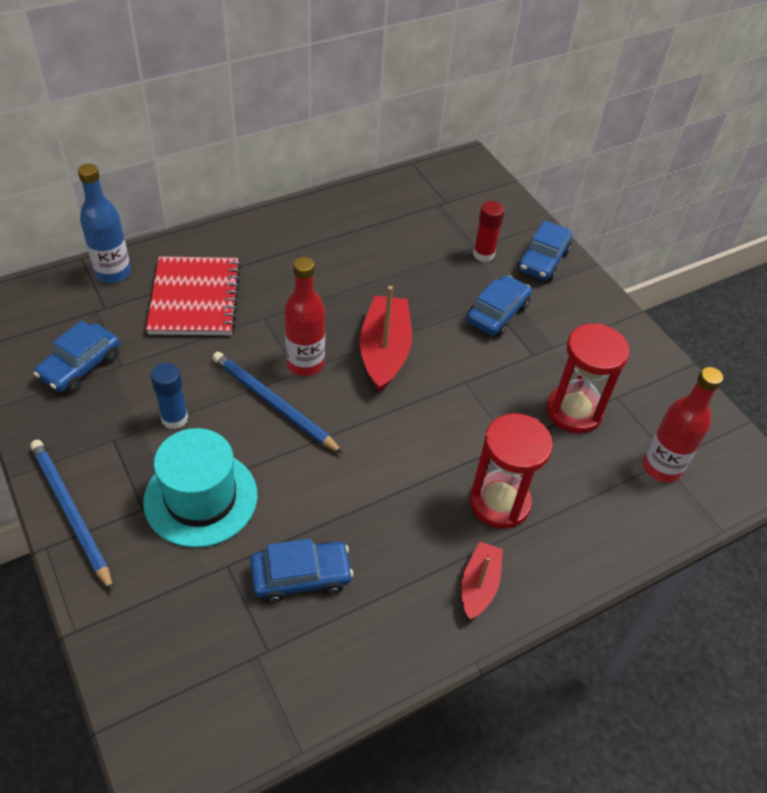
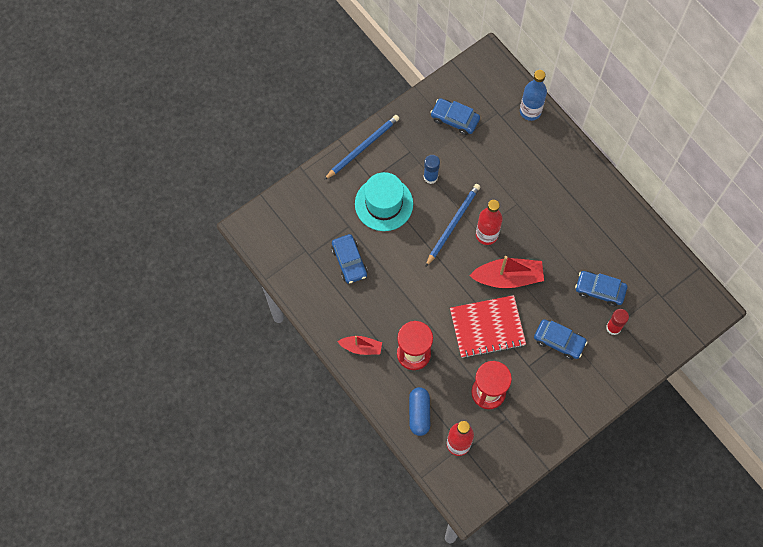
camera: 85 degrees right, 20 degrees up
red notebook [146,256,241,335] -> red notebook moved to [450,295,526,358]
blue car [517,220,572,281] -> blue car moved to [575,271,627,306]
none -> blue capsule [409,387,430,436]

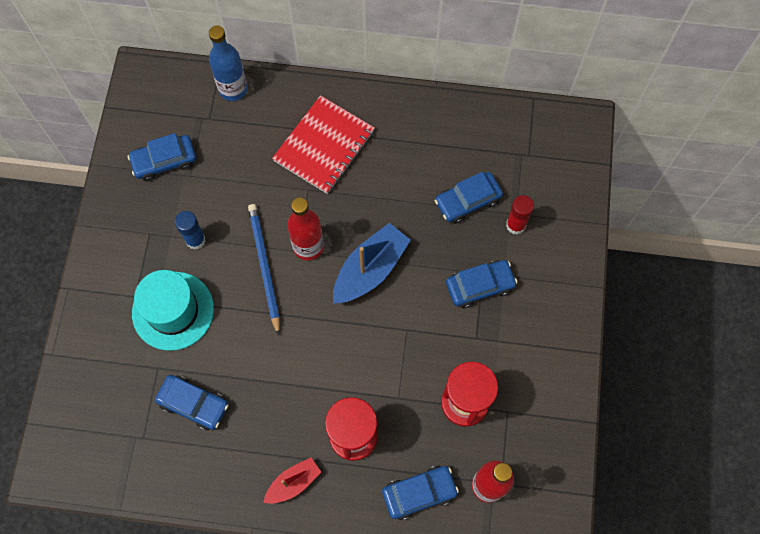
camera: 45 degrees left, 0 degrees up
blue pencil [324,115,399,180] -> none
blue capsule [409,387,430,436] -> blue car [382,466,459,520]
red notebook [450,295,526,358] -> red notebook moved to [272,95,375,194]
red boat [469,256,544,288] -> blue boat [333,223,411,304]

